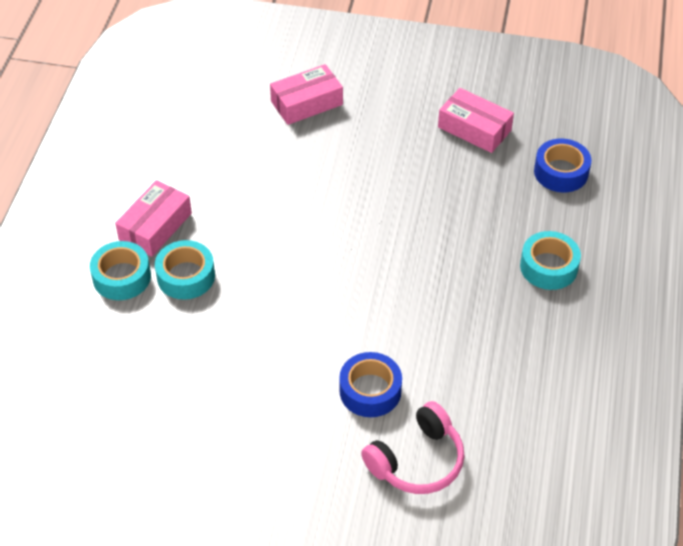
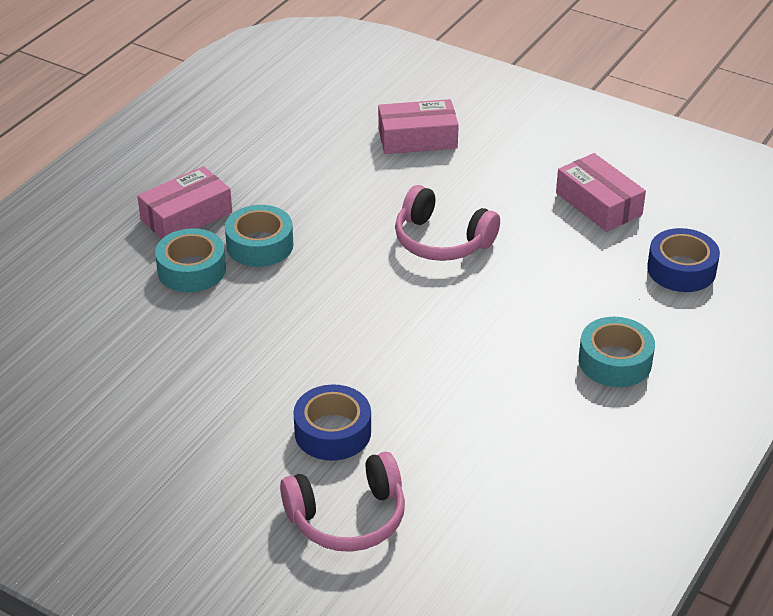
camera: 20 degrees right, 10 degrees down
turquoise tape [90,241,151,300] -> turquoise tape moved to [225,205,293,267]
none -> pink headphones [395,185,500,261]

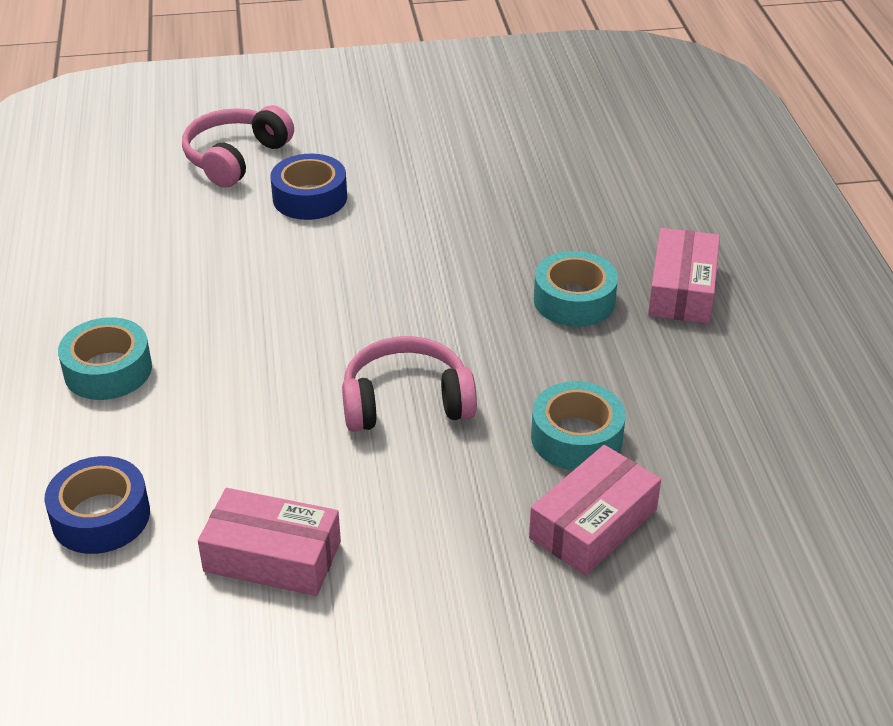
camera: 140 degrees right, 0 degrees up
turquoise tape [155,228,226,292] -> turquoise tape moved to [531,381,626,470]

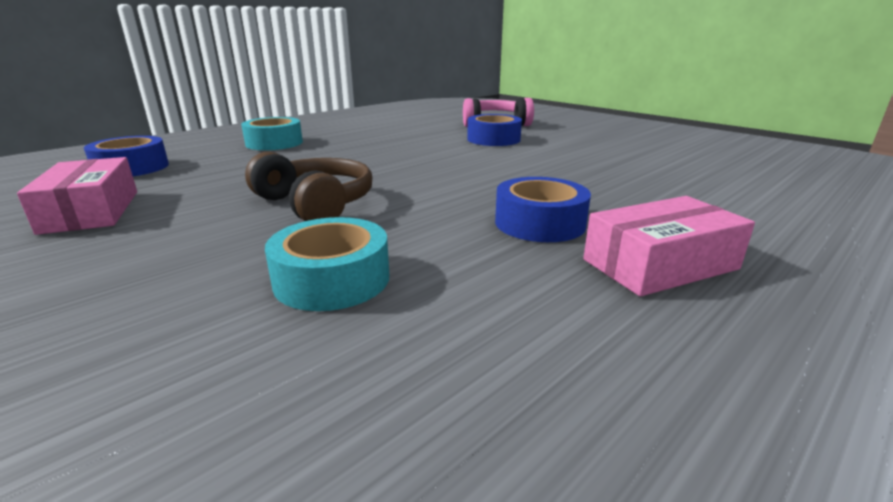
camera: 55 degrees right, 15 degrees down
pink headphones [342,336,477,432] -> brown headphones [245,152,372,221]
pink box [529,445,661,575] -> none
turquoise tape [534,251,618,327] -> blue tape [495,177,591,242]

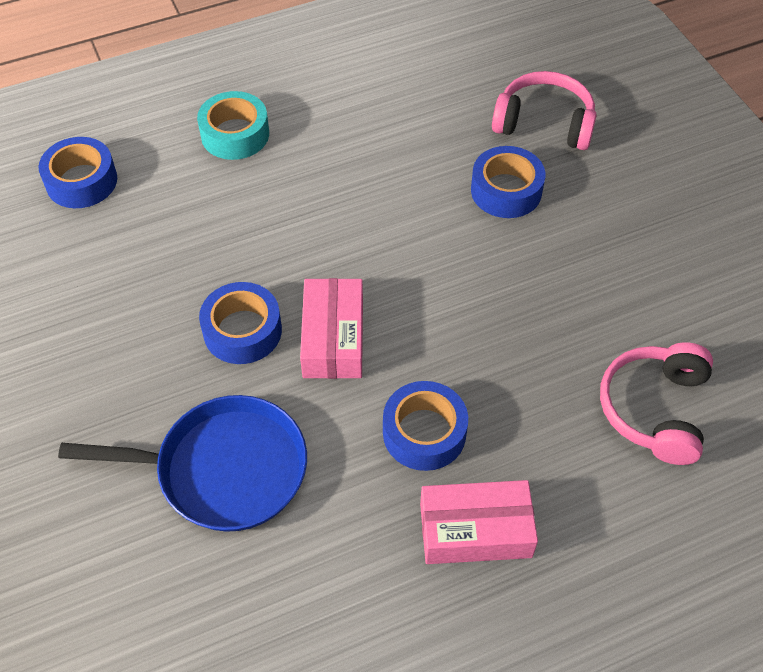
camera: 20 degrees right, 30 degrees up
pink box [17,157,137,235] -> pink box moved to [300,278,363,379]
brown headphones [245,152,372,221] -> blue tape [199,282,282,364]
turquoise tape [265,217,389,311] -> blue pan [58,395,307,532]
none -> pink headphones [600,342,713,465]

